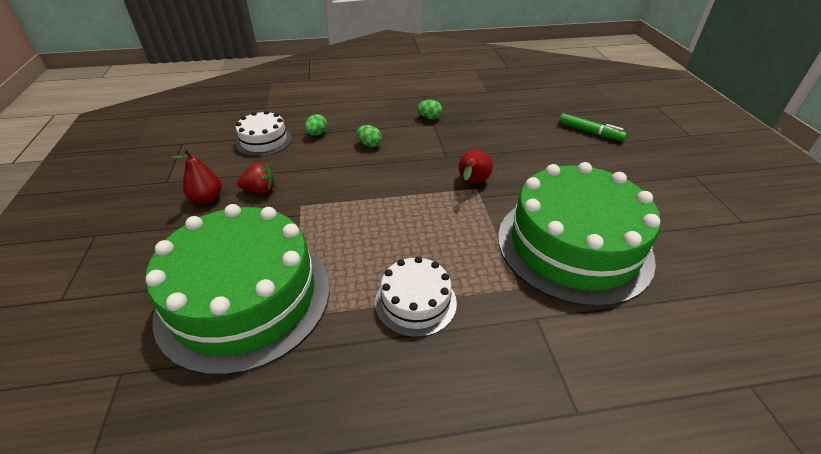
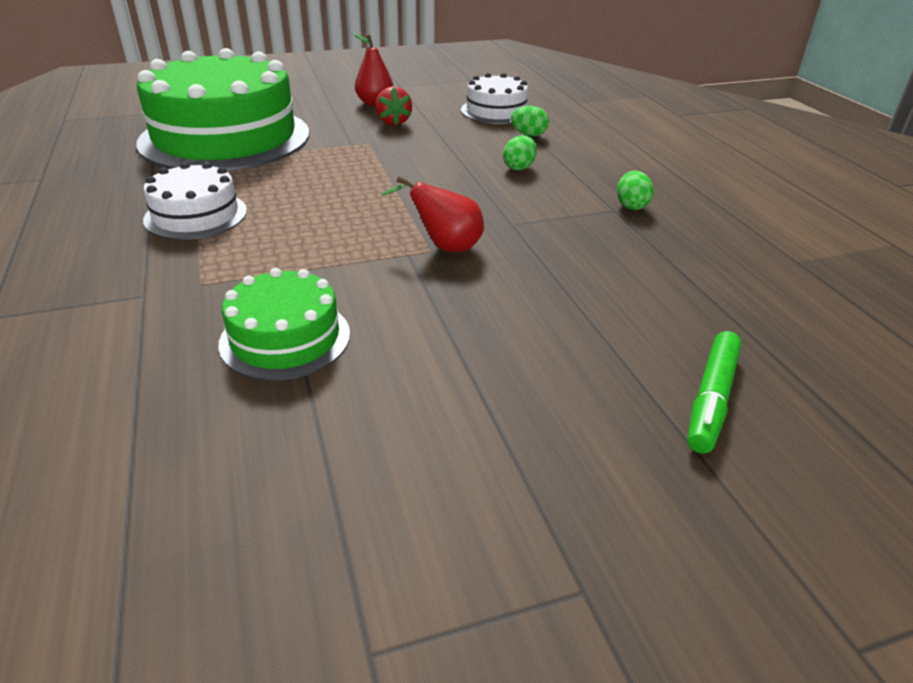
camera: 80 degrees right, 5 degrees down
green cake [498,162,661,307] -> green cake [219,268,350,381], size x0.48

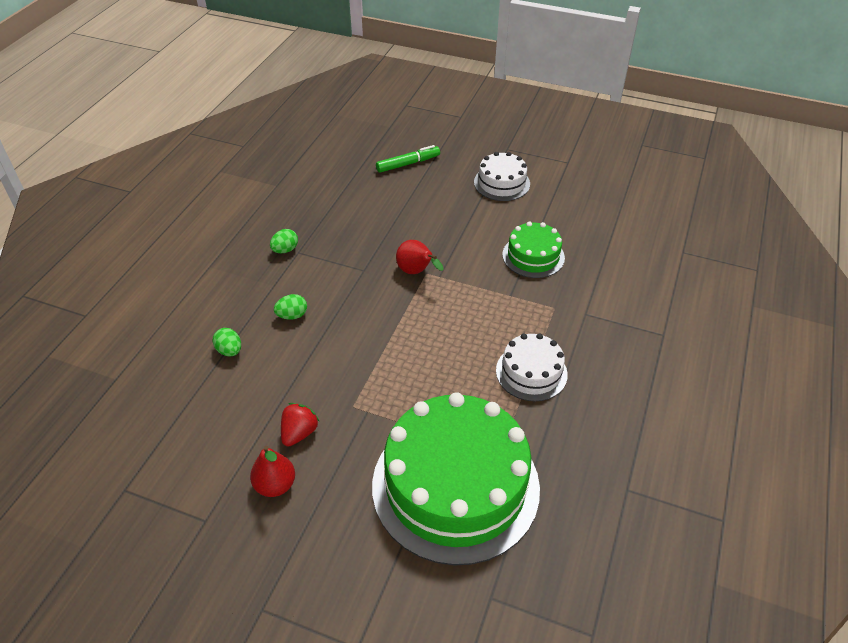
camera: 140 degrees left, 10 degrees up
white cake [461,73,528,124] -> white cake moved to [474,152,530,201]

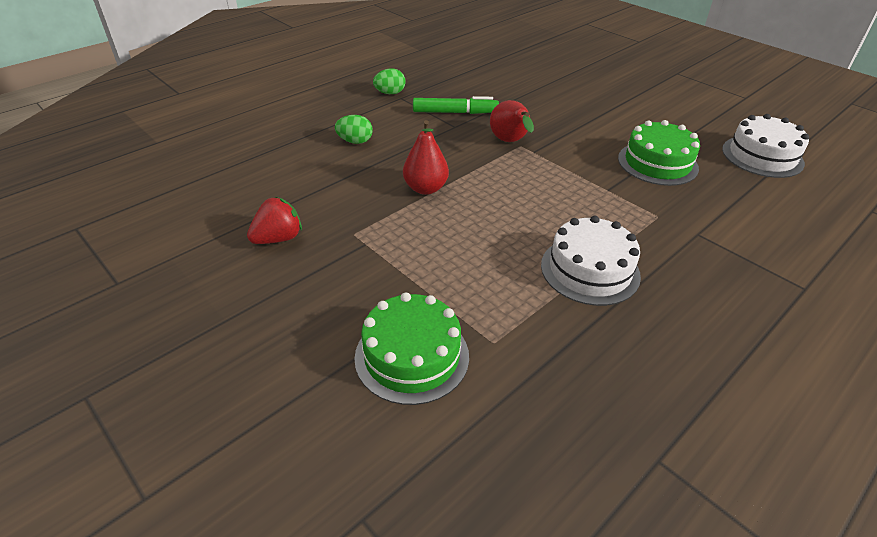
camera: 25 degrees right, 5 degrees down
green egg [213,328,241,356] -> none
red pear [250,446,295,497] -> red pear moved to [403,120,449,195]
green cake [372,392,540,566] -> green cake [355,292,469,405], size x0.48
green marker [376,145,440,173] -> green marker moved to [413,96,499,114]
white cake [474,152,530,201] -> white cake moved to [722,114,809,178]

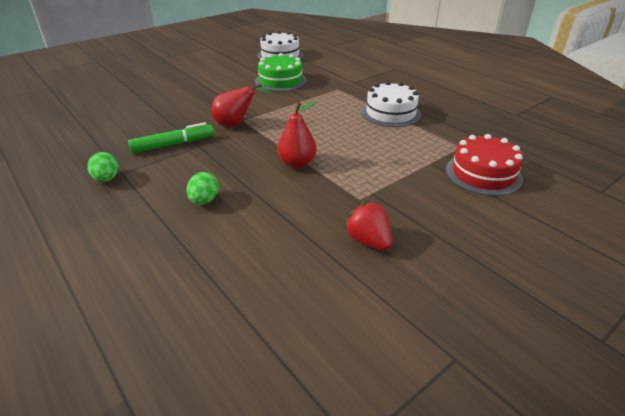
camera: 85 degrees left, 5 degrees down
green cake [355,292,469,405] -> red cake [446,134,523,196]
green marker [413,96,499,114] -> green marker turned 60 degrees clockwise [128,122,214,153]

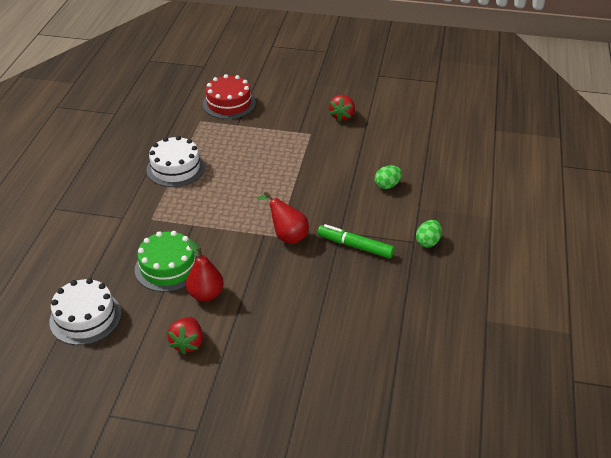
camera: 130 degrees left, 5 degrees up
red pear [277,101,317,168] -> red pear moved to [186,239,224,301]
none -> red strawberry [167,317,203,355]

